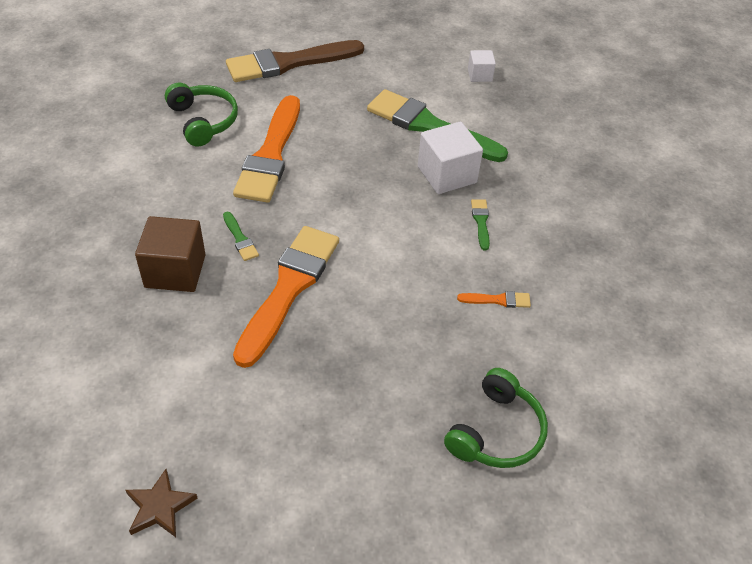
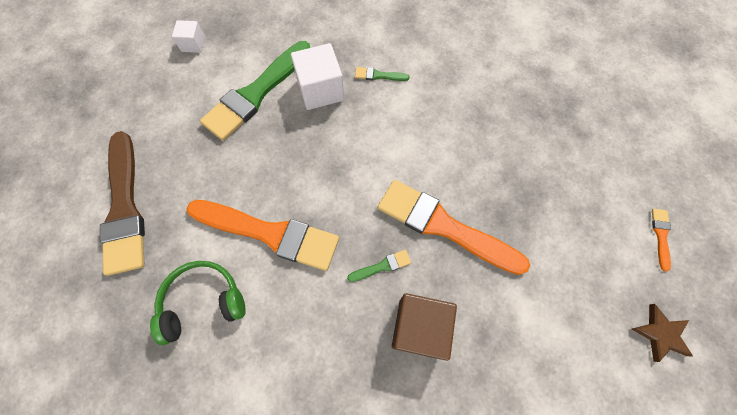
camera: 80 degrees left, 20 degrees up
green headphones [444,368,548,468] -> none
orange brush [457,291,531,308] -> orange brush moved to [652,209,671,271]

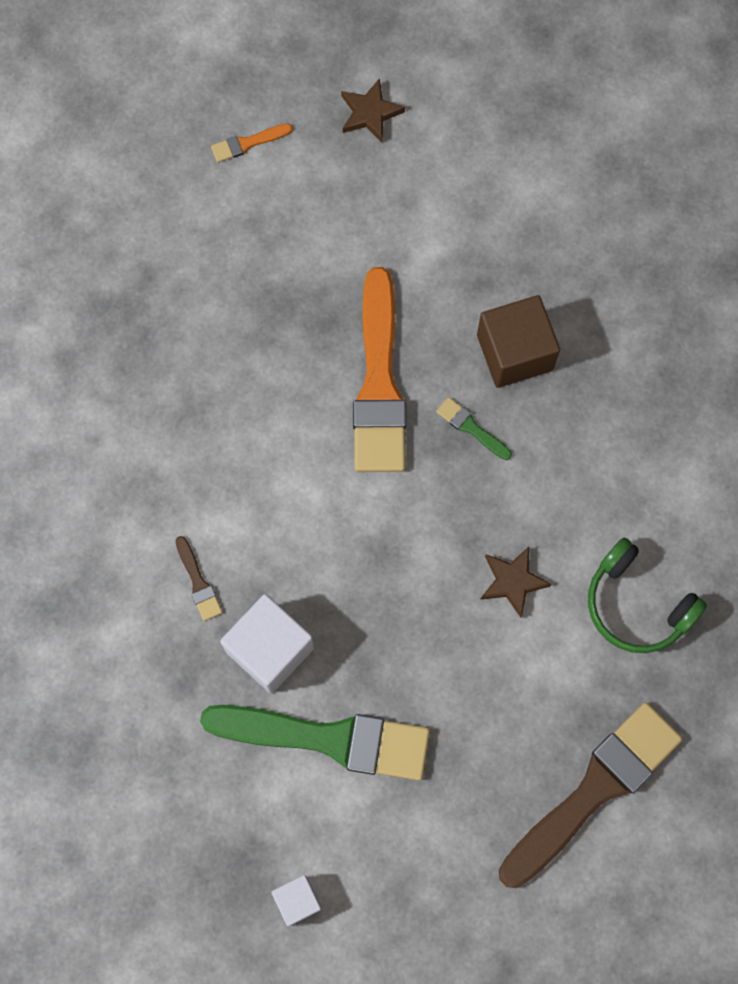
camera: 120 degrees left, 5 degrees up
orange brush [186,200,339,271] -> brown star [480,547,552,618]
green brush [355,67,409,81] -> brown brush [176,536,222,621]

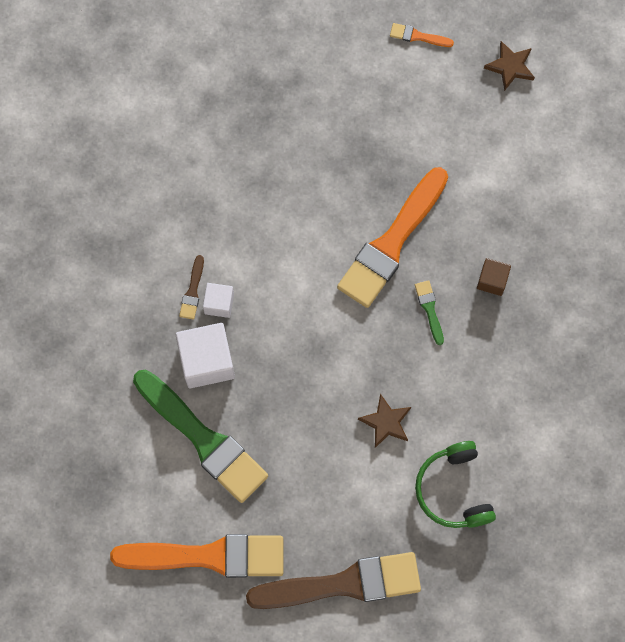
camera: 35 degrees right, 0 degrees up
white cube [271,875,322,926] -> white cube moved to [203,283,234,318]
brown cube [477,295,560,388] -> brown cube [477,258,511,296], size x0.55
none -> orange brush [110,534,283,578]

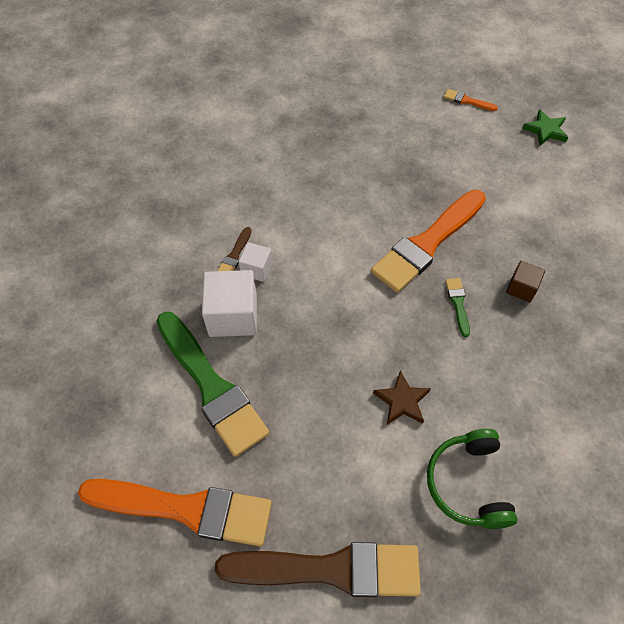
camera: 10 degrees right, 15 degrees down
brown star [484,41,535,91] -> green star [522,109,568,146]

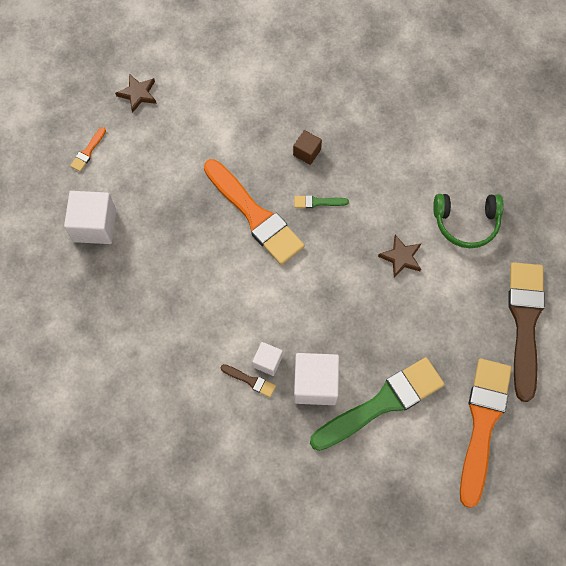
camera: 85 degrees left, 10 degrees up
green star [522,109,568,146] -> brown star [115,74,157,113]
none -> white cube [64,191,116,244]

